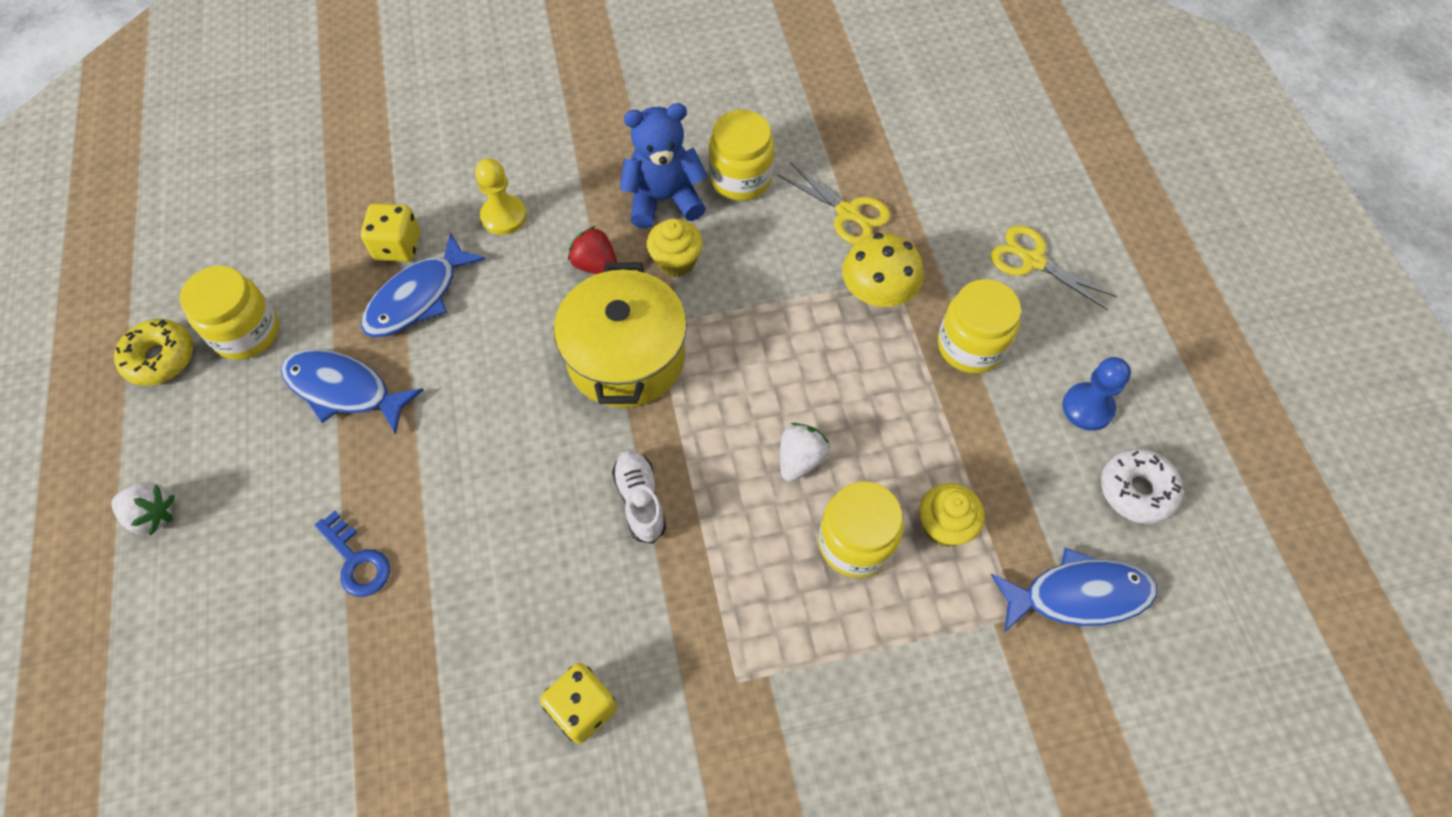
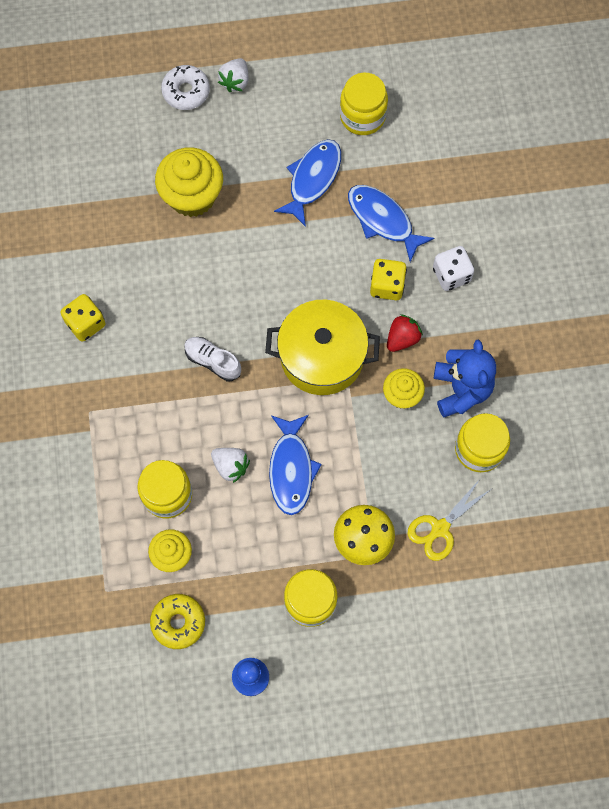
camera: 95 degrees right, 10 degrees up
yellow donut [114,319,193,386] -> yellow donut moved to [150,594,205,649]
blue key [315,511,390,597] -> yellow cupcake [155,147,223,217]
yellow dice [361,203,420,262] -> yellow dice moved to [370,259,407,300]
yellow pawn [475,158,527,235] -> white dice [433,246,474,291]
white shoe [612,450,666,544] -> white shoe turned 135 degrees counterclockwise [184,337,241,381]
yellow scissors [990,225,1117,310] -> none
blue fish [991,548,1157,633] -> blue fish moved to [269,415,322,515]
white donut [1101,448,1183,524] -> white donut moved to [161,65,210,110]

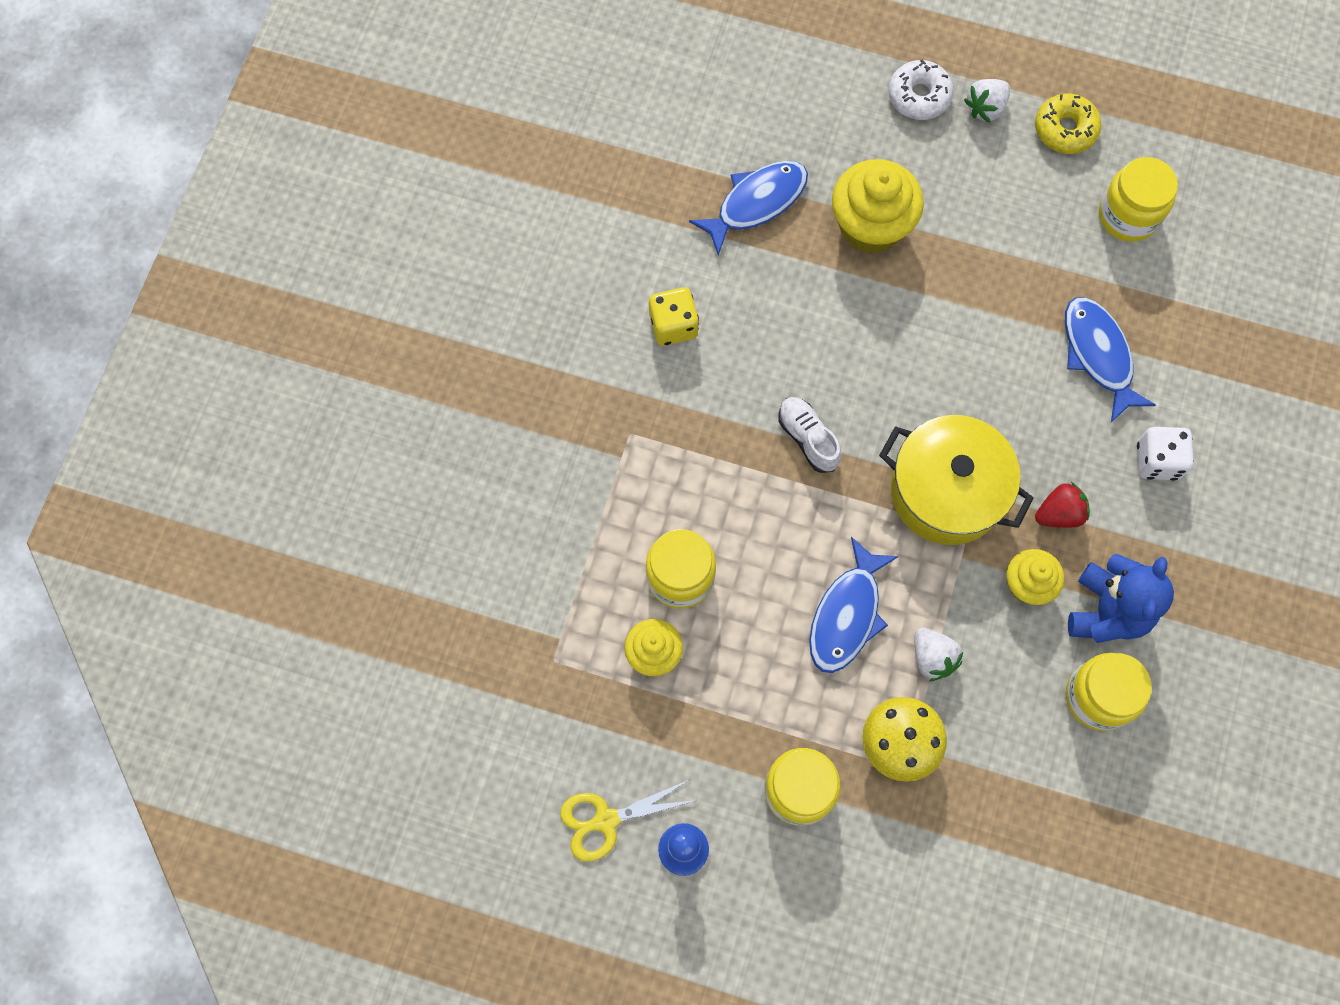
camera: 25 degrees right, 0 degrees up
yellow donut [150,594,205,649] -> yellow donut moved to [1035,93,1101,154]
white strawberry [211,448,250,483] -> white strawberry moved to [914,628,963,681]
blue fish [274,139,341,227] -> blue fish moved to [689,161,808,255]
yellow dice [370,259,407,300] -> none
yellow scissors [408,479,491,561] -> yellow scissors moved to [560,780,697,862]

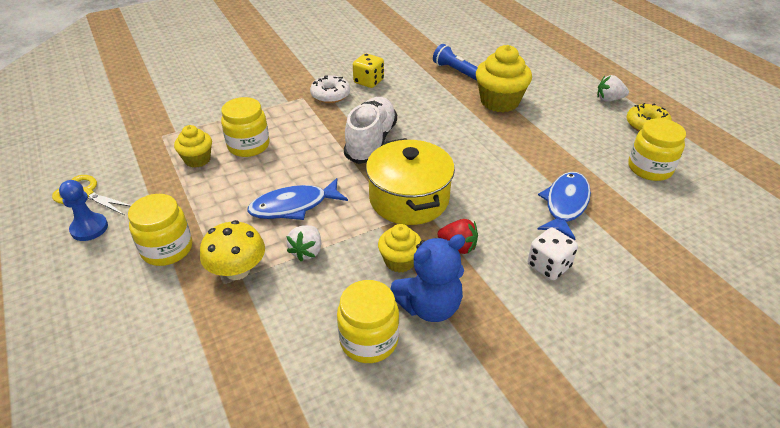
camera: 45 degrees right, 30 degrees down
blue fish [689,161,808,255] -> blue flashlight [433,44,478,81]
white shoe [779,397,841,473] -> white shoe [344,97,397,164], size x1.76
white donut [888,59,954,120] -> white donut moved to [310,75,350,103]

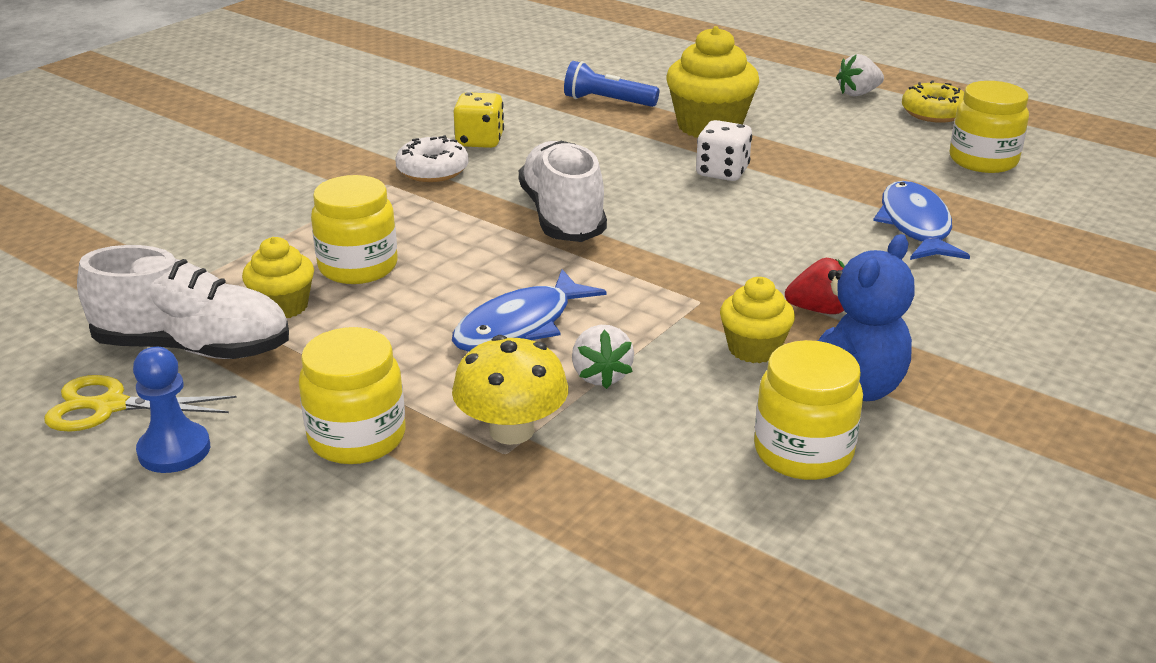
camera: 25 degrees left, 10 degrees down
yellow pot [366,138,455,225] -> none
white dice [527,228,578,280] -> white dice moved to [696,120,752,181]
none -> white shoe [77,245,289,359]

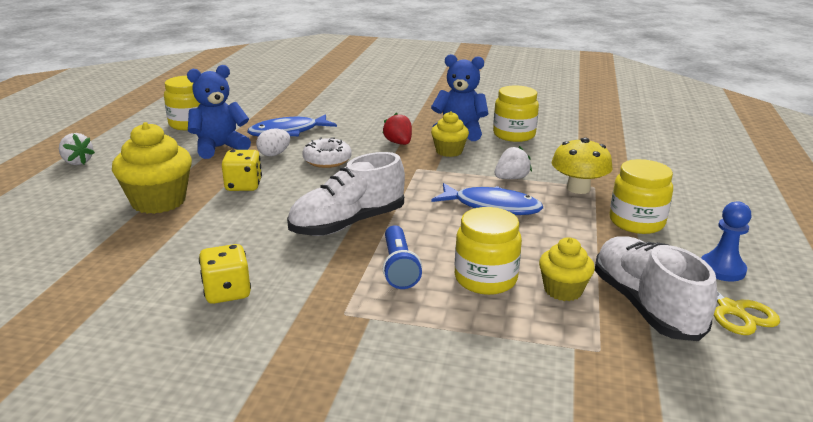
camera: 115 degrees left, 5 degrees down
white donut [396,135,469,182] -> white donut moved to [302,137,352,168]
blue flashlight [564,61,659,107] -> blue flashlight moved to [383,225,422,289]
white dice [696,120,752,181] -> yellow dice [222,150,262,191]
yellow donut [902,81,964,123] -> none
none -> blue teddy bear [187,65,251,159]
none -> white egg [256,129,290,156]

